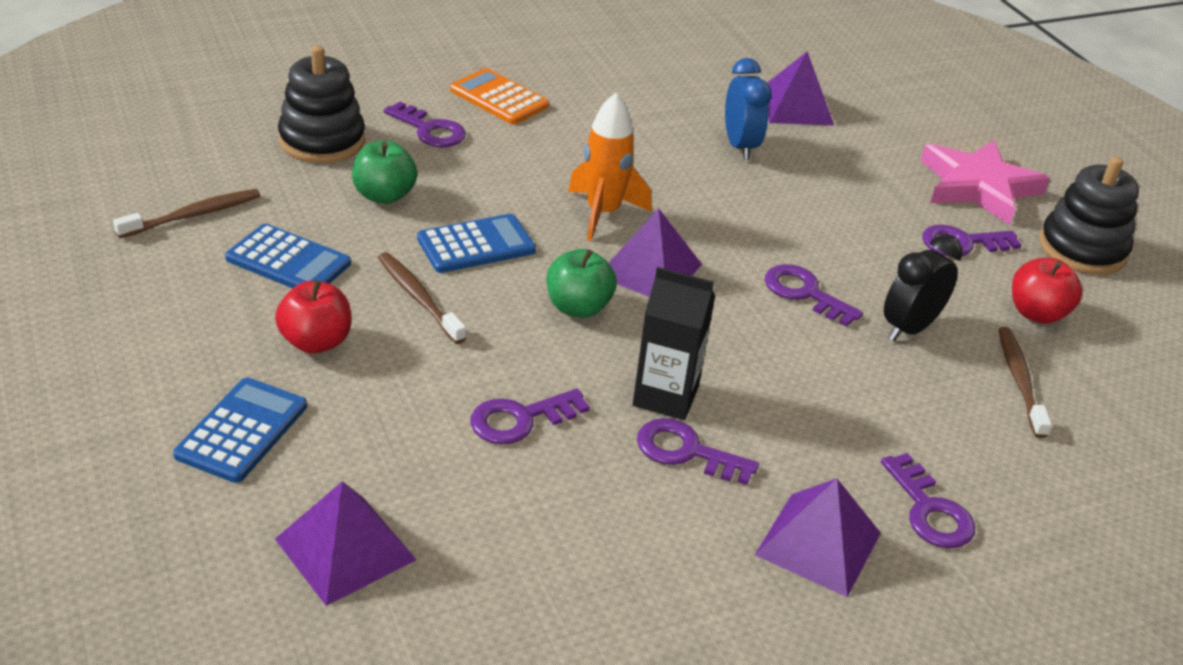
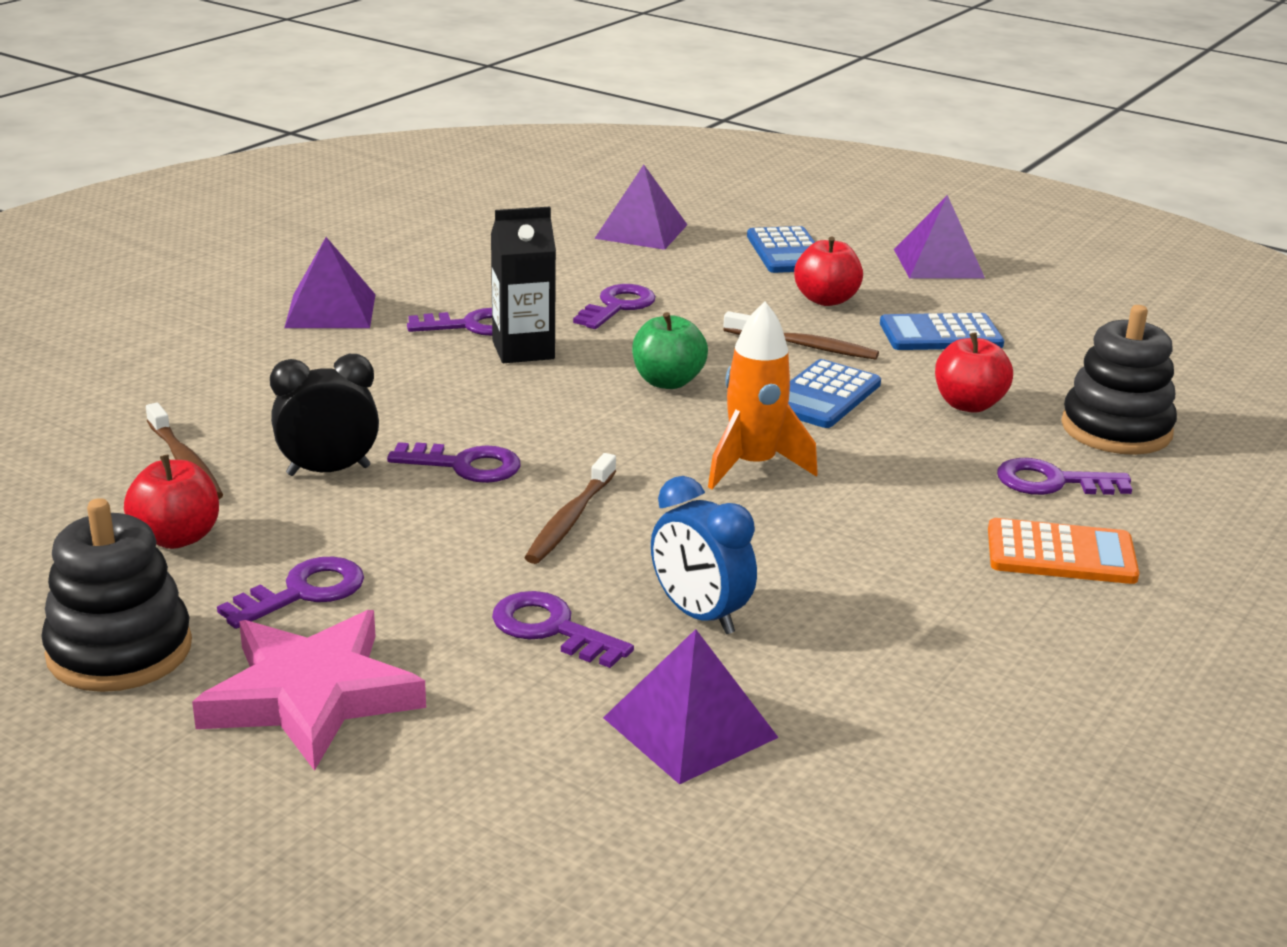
camera: 150 degrees right, 10 degrees down
brown toothbrush [113,189,260,238] -> brown toothbrush moved to [524,453,616,564]
green apple [352,141,417,204] -> red apple [935,332,1013,413]
purple pyramid [609,208,702,297] -> purple pyramid moved to [894,195,985,279]
purple key [881,453,975,548] -> purple key moved to [492,591,634,668]
black clock [884,235,963,342] -> black clock turned 120 degrees counterclockwise [270,354,379,476]

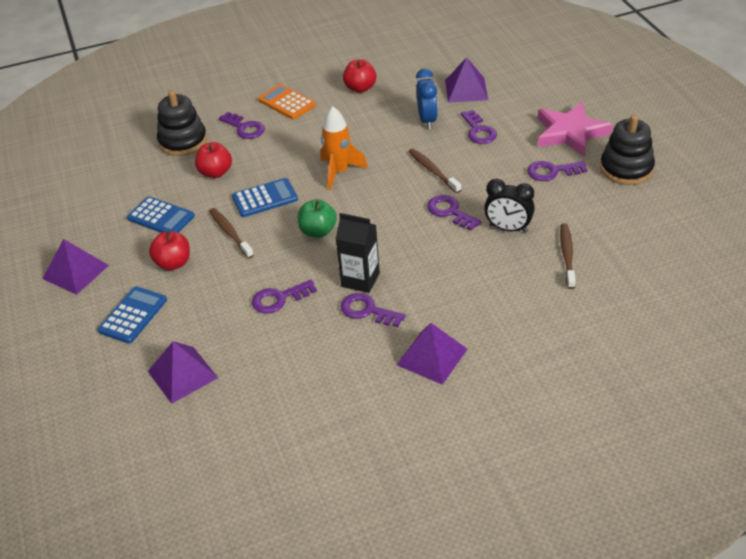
camera: 140 degrees left, 15 degrees up
red apple [124,454,219,549] -> red apple moved to [343,59,376,93]
brown toothbrush [524,453,616,564] -> brown toothbrush turned 90 degrees counterclockwise [408,149,461,193]

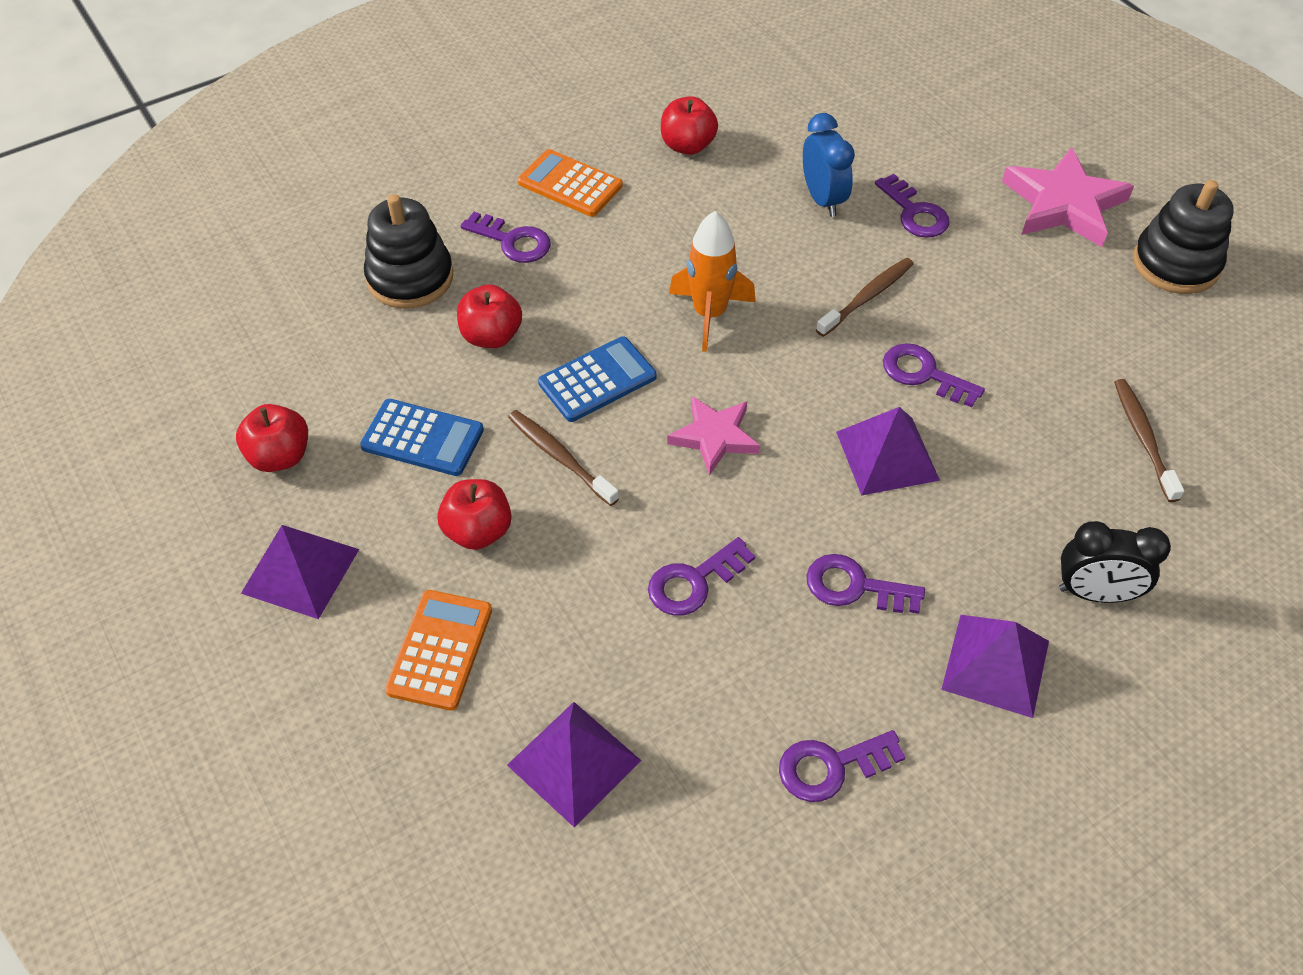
camera: 15 degrees left, 10 degrees up
blue calculator [98,286,167,344] -> orange calculator [385,590,492,711]
green apple [298,199,337,238] -> pink star [667,396,760,476]
black carton [336,213,380,293] -> none
brown toothbrush [408,149,461,193] -> brown toothbrush turned 90 degrees clockwise [816,258,914,337]
purple pyramid [445,57,488,103] -> purple pyramid moved to [836,407,940,496]
black clock [484,179,535,232] -> black clock moved to [1059,521,1171,603]
purple key [527,161,587,181] -> purple key moved to [779,730,906,802]
none -> red apple [236,404,308,472]

